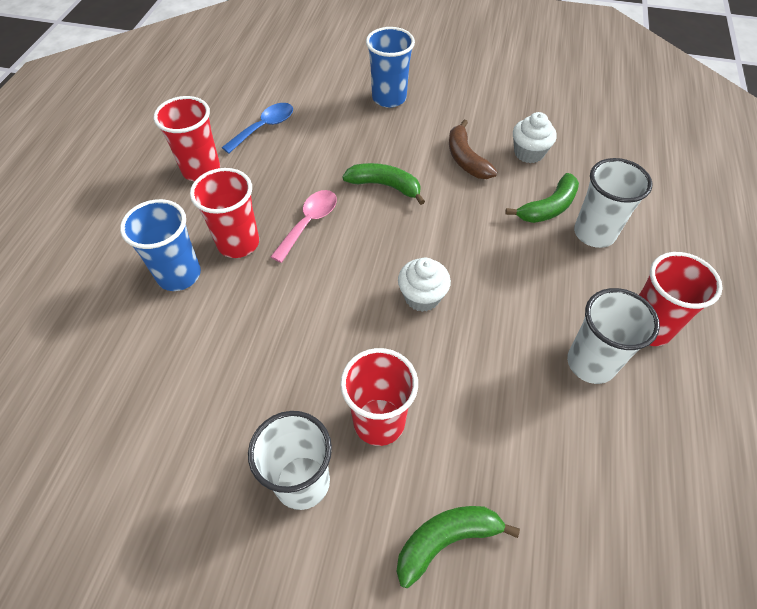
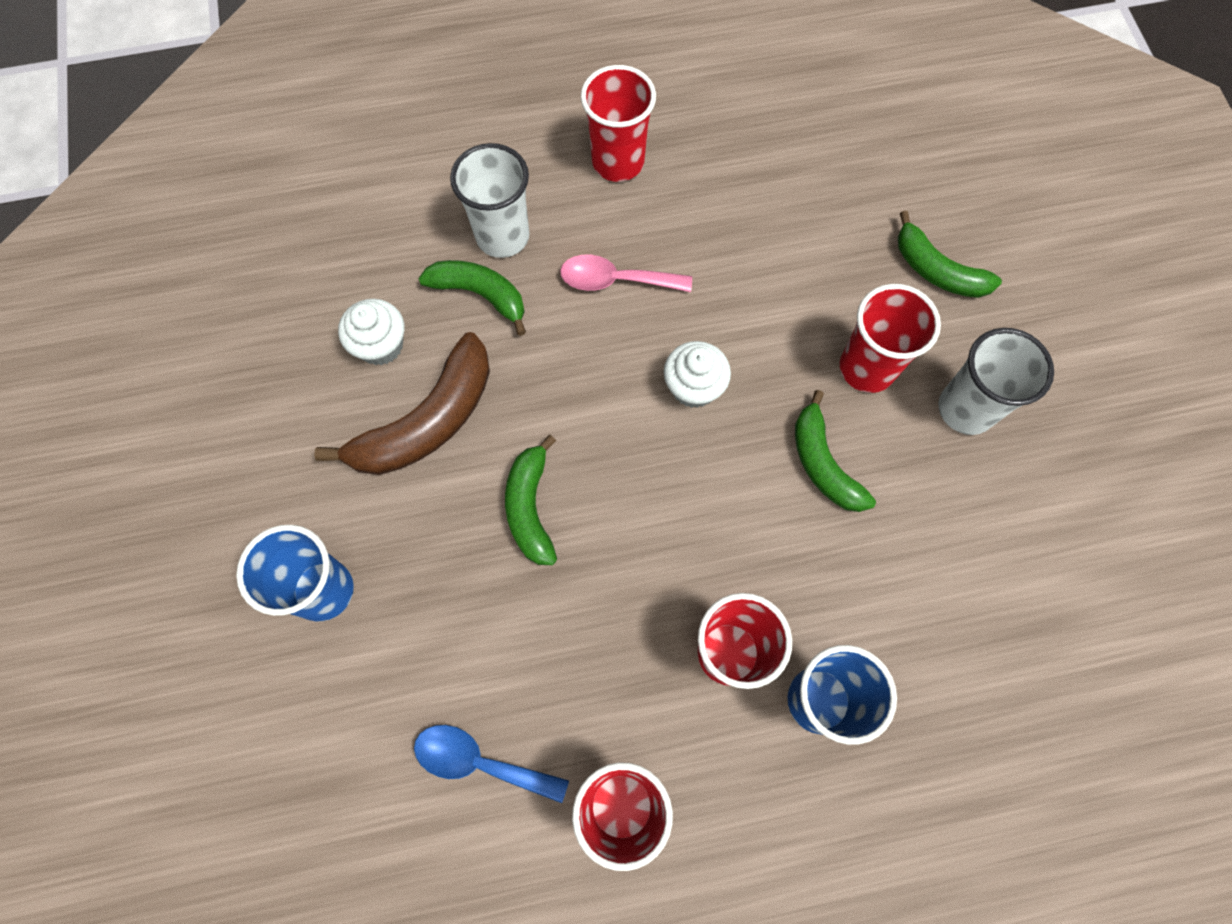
camera: 115 degrees left, 15 degrees up
pink spoon [271,190,337,263] -> pink spoon moved to [560,254,692,292]
brown banana [449,120,498,179] -> brown banana [314,332,490,475], size x1.53
white cup [567,288,660,384] -> none
none -> green banana [795,390,876,512]

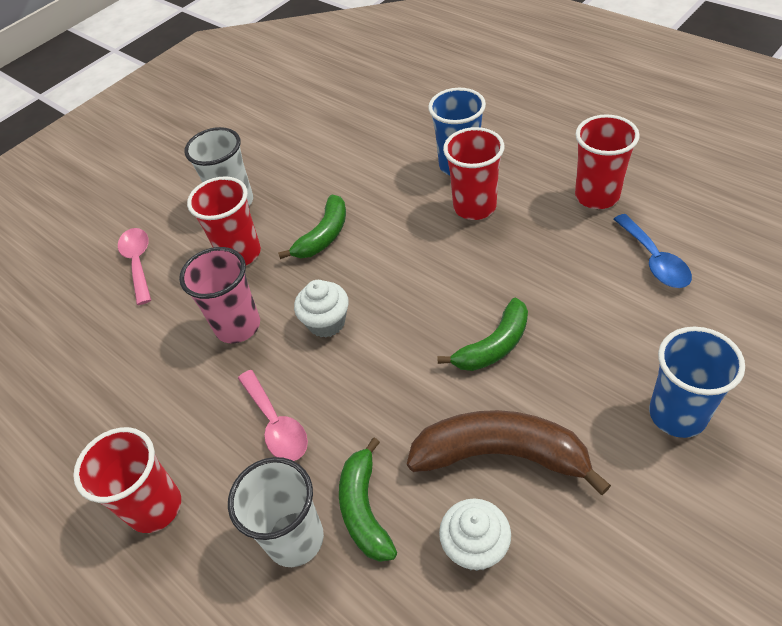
camera: 120 degrees left, 20 degrees down
green banana [898,211,1002,298] -> pink spoon [118,228,151,305]
none -> pink cup [179,247,260,343]

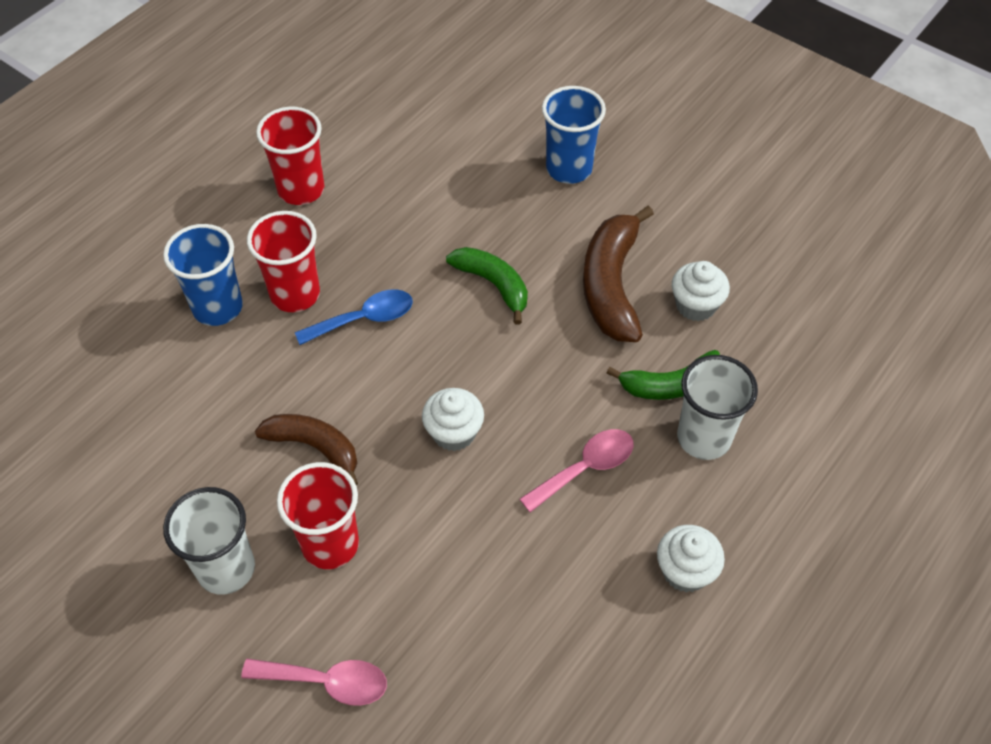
camera: 100 degrees left, 5 degrees up
red cup [73,427,181,533] -> white cupcake [657,525,725,593]
pink spoon [118,228,151,305] -> pink spoon turned 150 degrees counterclockwise [241,659,387,706]
pink cup [179,247,260,343] -> none
green banana [278,195,346,259] -> brown banana [255,414,358,486]
blue spoon [613,214,692,288] -> blue spoon moved to [295,289,413,345]

